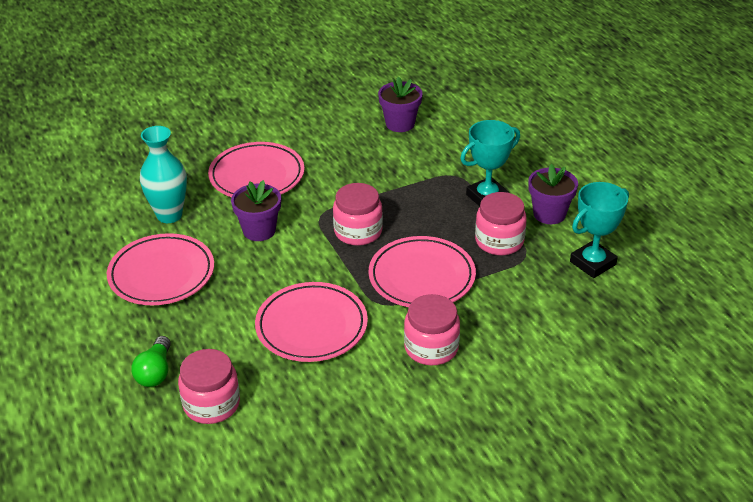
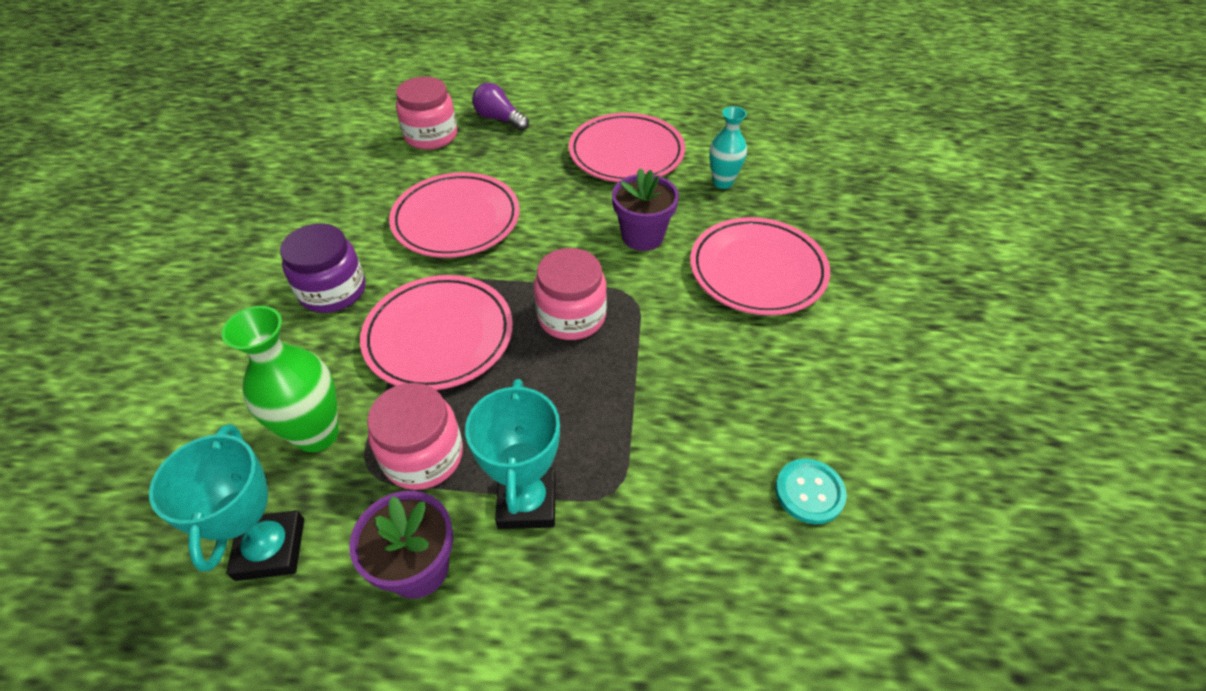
camera: 120 degrees right, 10 degrees up
green light bulb [131,336,171,387] -> purple light bulb [472,83,529,131]
turquoise vase [140,126,187,223] -> turquoise vase [709,106,747,189], size x0.65
purple flower pot [378,77,423,132] -> turquoise button [775,459,847,524]
pink jar [404,294,460,365] -> purple jar [280,223,365,313]
none -> green vase [221,306,339,453]

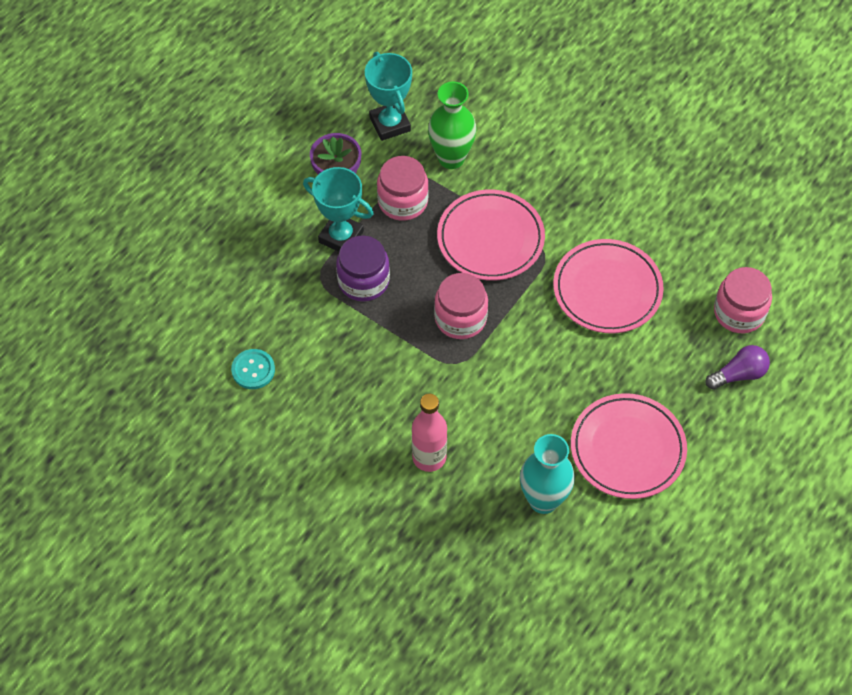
camera: 120 degrees right, 10 degrees up
turquoise trophy [149,424,304,581] -> turquoise trophy turned 45 degrees clockwise [365,52,412,141]
purple jar [280,223,365,313] -> purple jar moved to [336,235,390,302]
purple flower pot [612,168,679,251] -> none
pink plate [690,217,830,316] -> pink bottle [412,394,447,472]
turquoise vase [709,106,747,189] -> turquoise vase [520,434,575,514], size x1.54

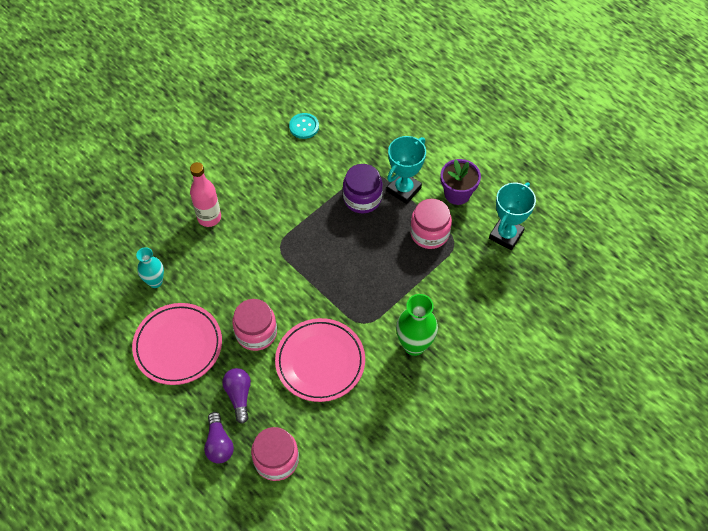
camera: 100 degrees right, 0 degrees up
turquoise trophy [365,52,412,141] -> turquoise trophy turned 45 degrees counterclockwise [489,182,536,250]
green vase [428,82,477,169] -> green vase moved to [396,294,438,356]
pink jar [434,273,488,339] -> pink jar moved to [232,299,277,351]
pink plate [437,190,545,281] -> none
turquoise vase [520,434,575,514] -> turquoise vase [136,247,164,288], size x0.65
none -> purple light bulb [222,368,251,424]

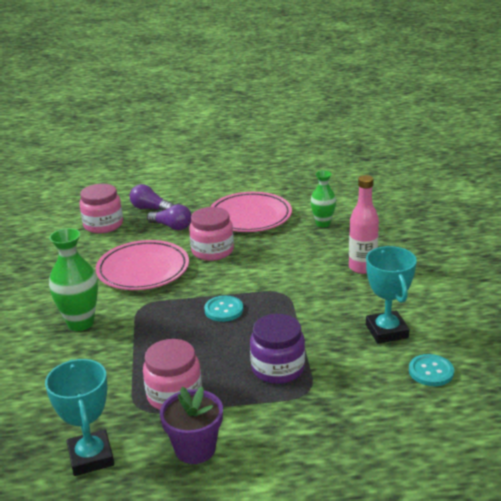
camera: 130 degrees right, 30 degrees down
turquoise vase [136,247,164,288] -> green vase [311,171,336,227]
turquoise trophy [387,136,426,204] -> turquoise trophy moved to [366,246,417,344]
none -> turquoise button [204,296,243,322]

